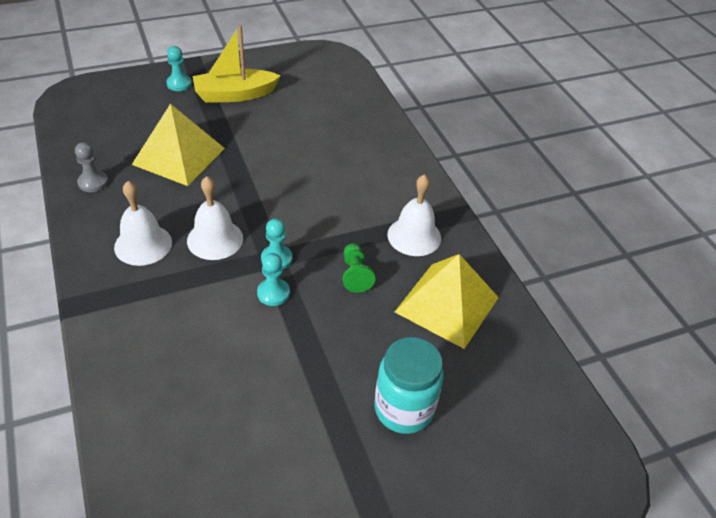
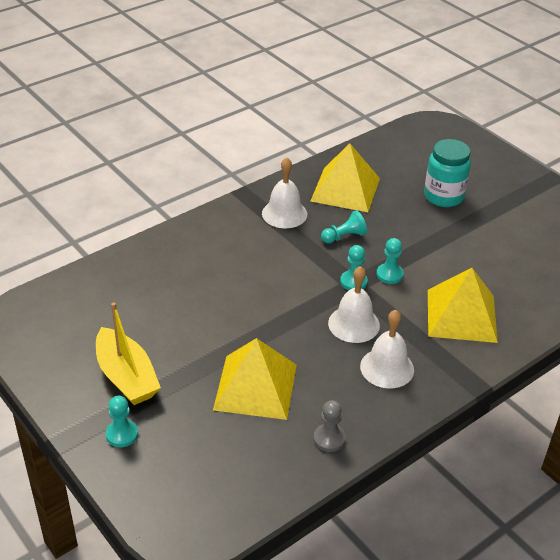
camera: 105 degrees left, 5 degrees down
green pawn [343,243,375,293] -> turquoise pawn [321,210,367,243]
none -> yellow pyramid [428,268,498,343]

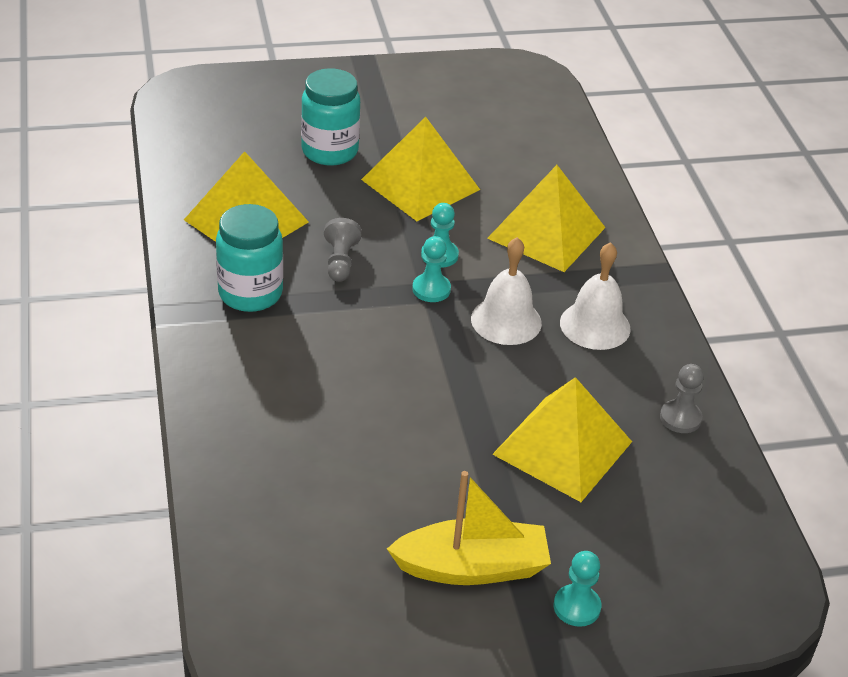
camera: 65 degrees left, 0 degrees up
white bell [262,157,307,228] -> turquoise jar [216,204,283,312]
turquoise pawn [321,210,367,243] -> grey pawn [324,218,362,282]
none -> yellow pyramid [361,117,480,221]

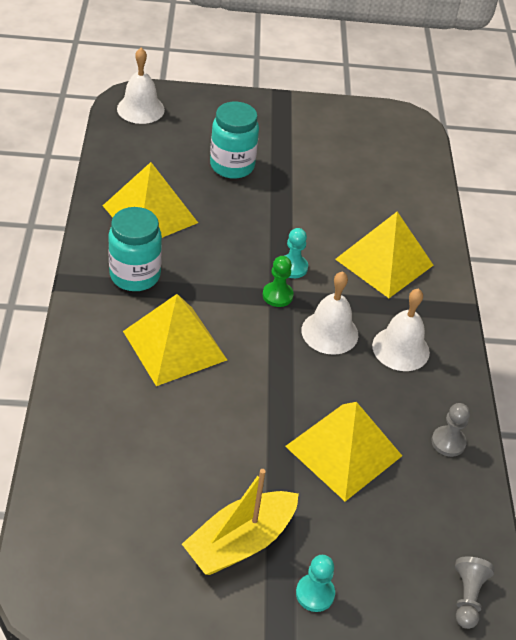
camera: 10 degrees right, 5 degrees up
grey pawn [324,218,362,282] -> grey pawn moved to [455,556,495,629]
yellow pyramid [361,117,480,221] -> yellow pyramid moved to [123,294,227,386]
yellow boat [387,471,551,585] -> yellow boat turned 135 degrees clockwise [182,469,299,575]
turquoise pawn [412,236,451,302] -> green pawn [263,256,294,307]
none -> white bell [117,48,165,124]

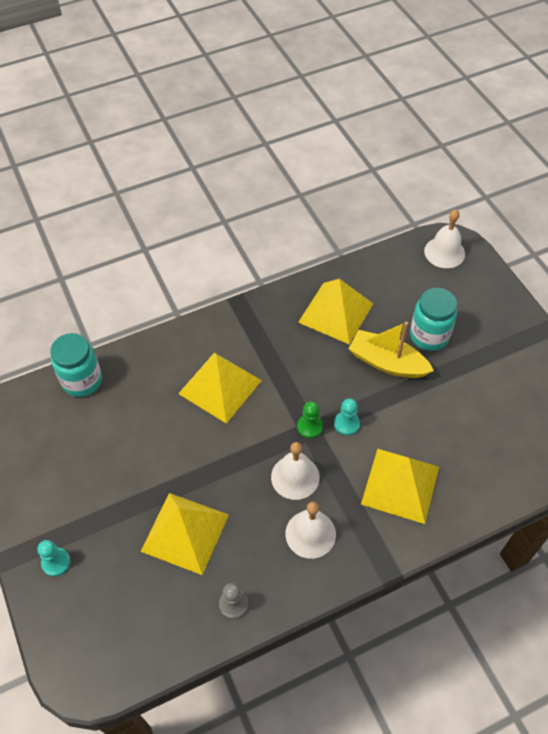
camera: 70 degrees right, 10 degrees up
turquoise jar [108,207,162,291] -> turquoise jar moved to [50,333,102,397]
yellow boat [182,469,299,575] -> yellow boat moved to [349,322,434,378]
grey pawn [455,556,495,629] -> none

